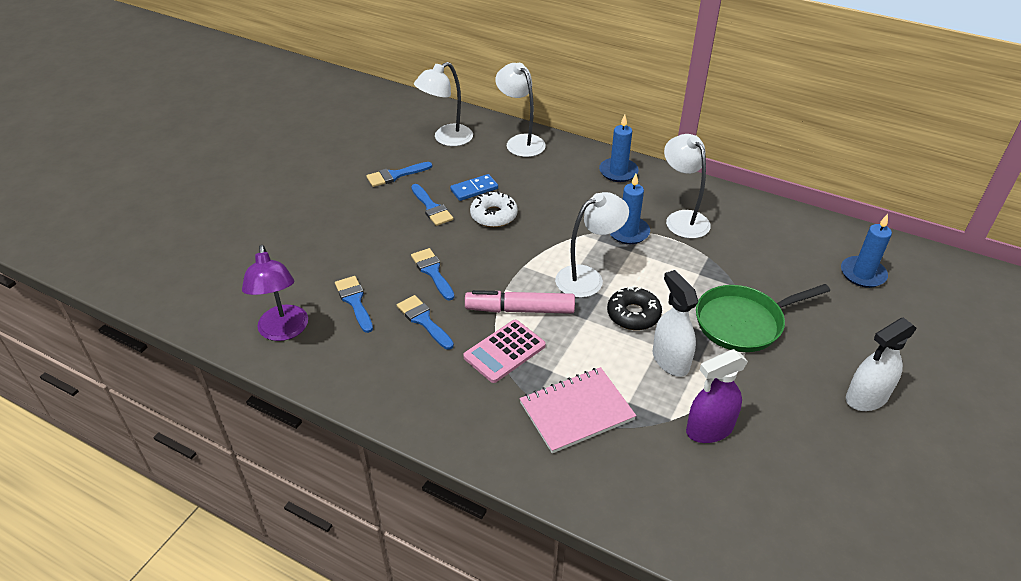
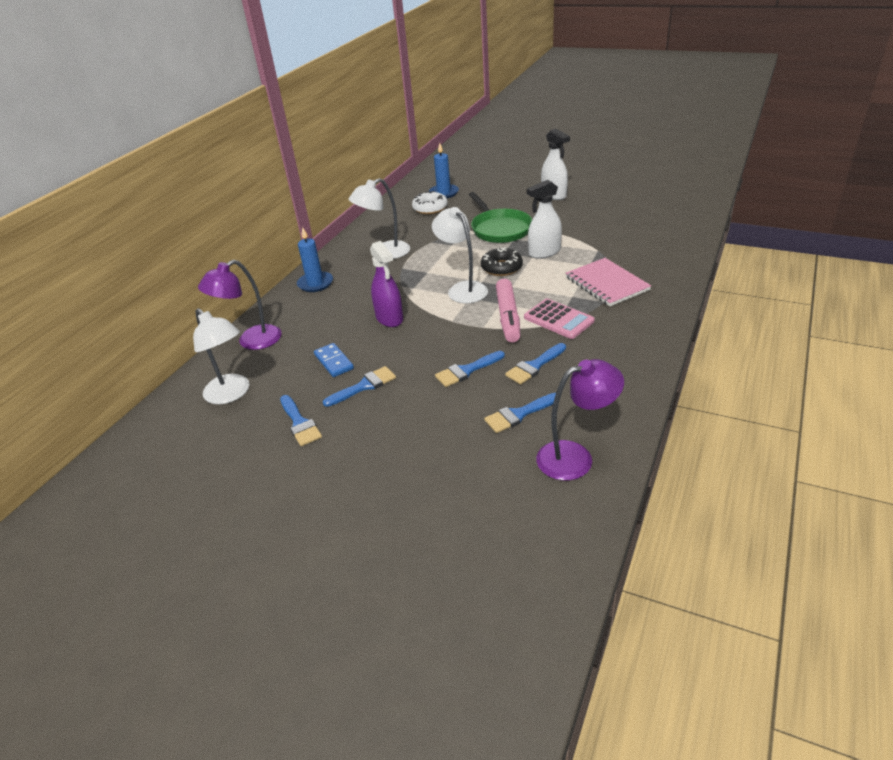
camera: 90 degrees left, 5 degrees down
white donut [470,191,518,227] -> white donut moved to [412,191,448,214]
white lamp [495,63,546,157] -> purple lamp [198,260,282,350]
blue candle [610,174,650,244] -> none
purple spray bottle [686,349,748,443] -> purple spray bottle moved to [370,241,403,327]

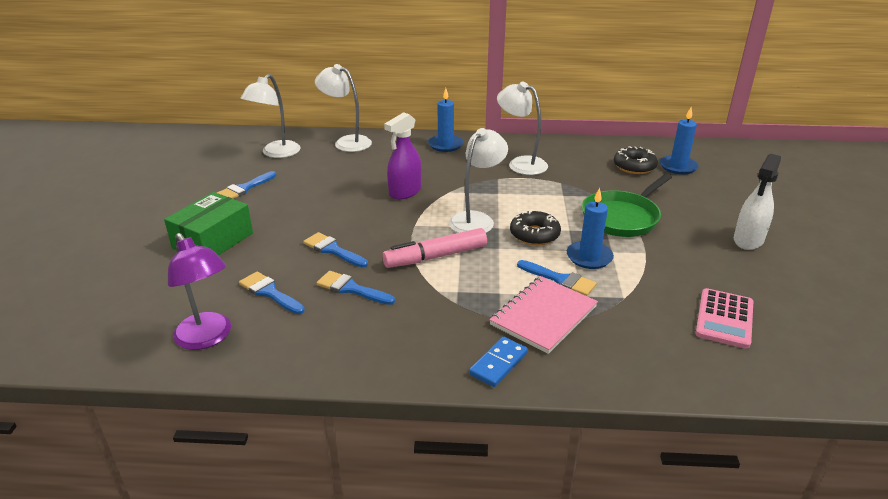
camera: 65 degrees right, 5 degrees down
purple lamp [198,260,282,350] -> white lamp [315,64,372,152]
blue domino [314,343,354,377] -> blue domino moved to [469,337,528,387]
blue brush [323,366,396,407] -> blue brush moved to [517,260,597,296]
white donut [412,191,448,214] -> black donut [614,146,658,174]
pink calculator [524,299,595,339] -> pink calculator moved to [696,288,753,349]
white spray bottle [527,180,562,259] -> blue candle [567,188,614,269]
none -> green box [164,192,253,255]

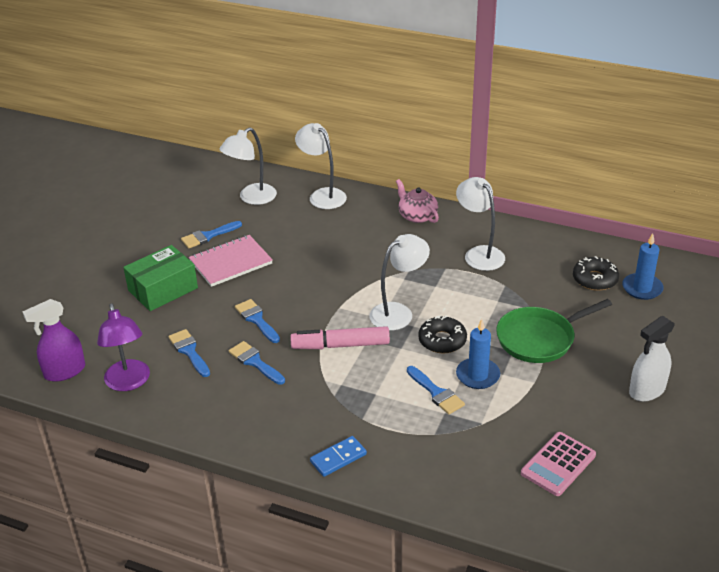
camera: 20 degrees right, 5 degrees up
purple spray bottle [384,112,422,200] -> purple spray bottle moved to [22,299,85,382]
blue candle [428,88,463,152] -> pink teapot [396,179,439,223]
pink notebook [489,276,598,354] -> pink notebook moved to [189,235,273,287]

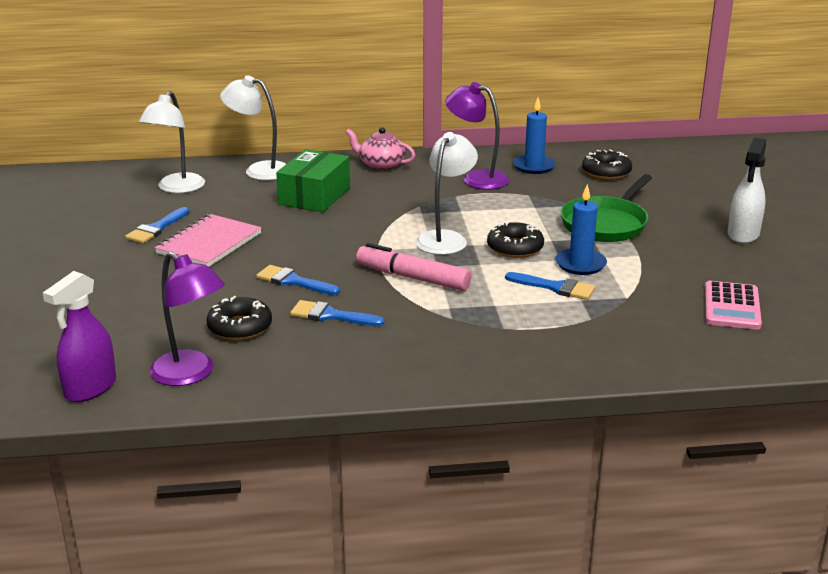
camera: 30 degrees left, 10 degrees down
green box [123,245,198,311] -> green box moved to [276,149,350,212]
blue brush [168,329,210,377] -> black donut [207,296,272,340]
pink marker [290,326,390,349] -> pink marker turned 60 degrees clockwise [356,243,472,291]
blue domino [310,436,367,477] -> none
white lamp [456,177,505,271] -> purple lamp [445,82,509,190]
blue candle [622,233,664,300] -> blue candle moved to [513,98,556,174]

